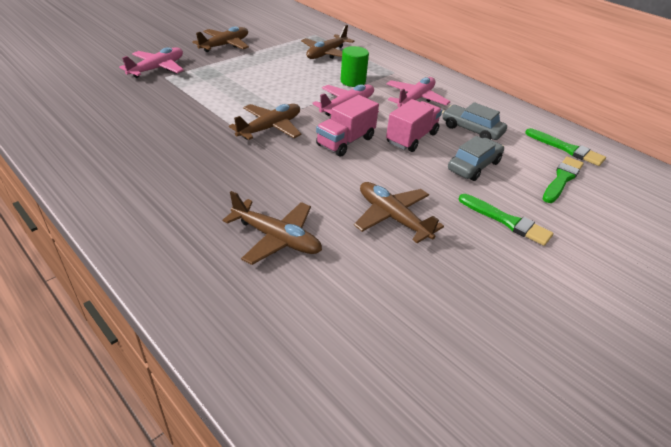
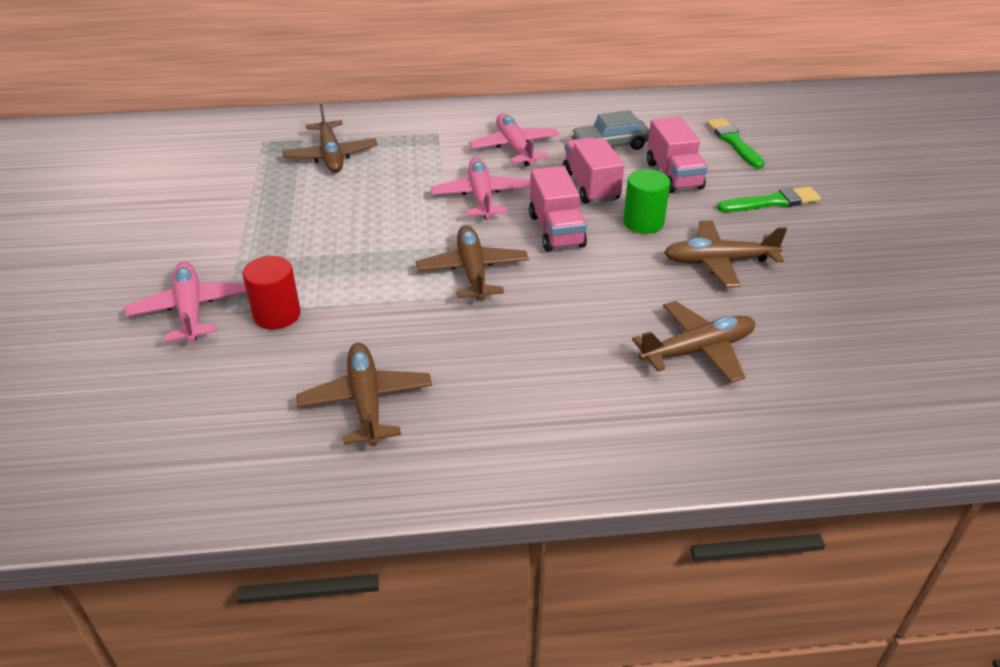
camera: 50 degrees left, 0 degrees up
brown plane [192,26,249,52] -> brown plane moved to [296,343,432,446]
green cylinder [340,46,369,87] -> green cylinder moved to [623,169,670,234]
grey car [448,136,504,181] -> pink truck [647,117,708,193]
green brush [525,128,606,166] -> none
none -> red cylinder [243,256,301,329]

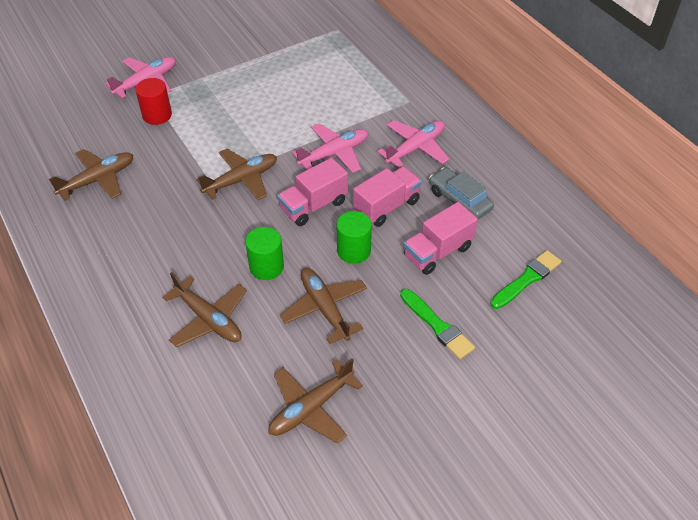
camera: 65 degrees right, 10 degrees up
brown plane [282,104,378,173] -> brown plane moved to [269,358,363,443]
none -> green cylinder [245,227,284,280]

